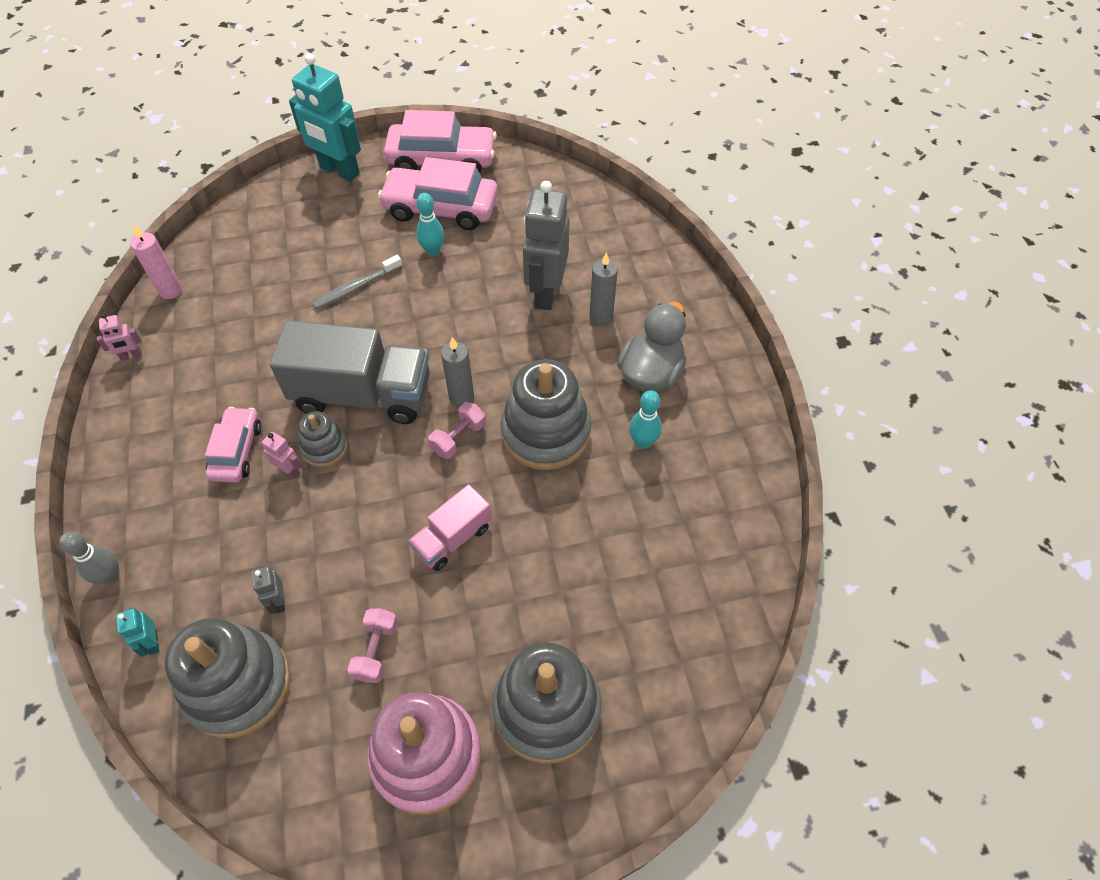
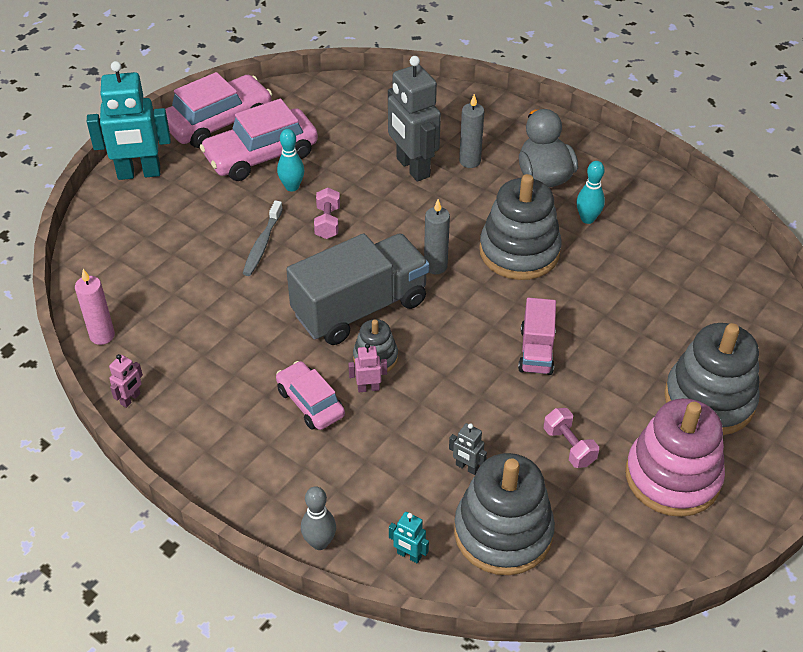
camera: 40 degrees left, 10 degrees down
pink dumbbell [428,402,486,459] -> pink dumbbell moved to [314,188,340,239]

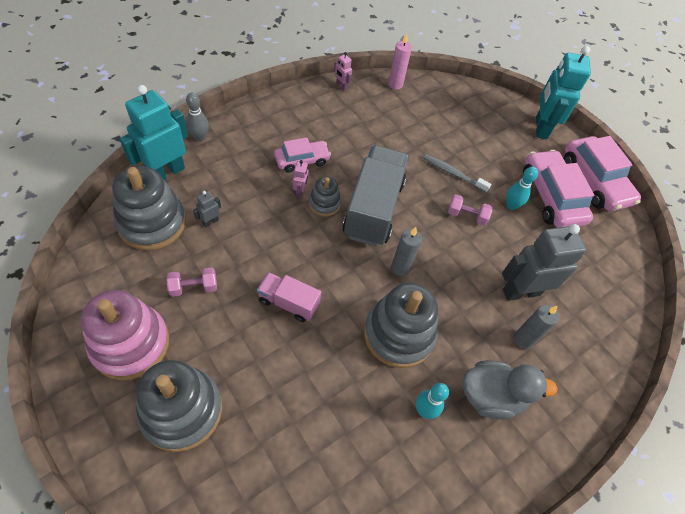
camera: 100 degrees right, 10 degrees up
grey truck [286,233,429,345] -> grey truck turned 150 degrees counterclockwise [343,145,408,246]
turquoise robot [389,512,429,563] -> turquoise robot [120,85,188,180], size x2.33

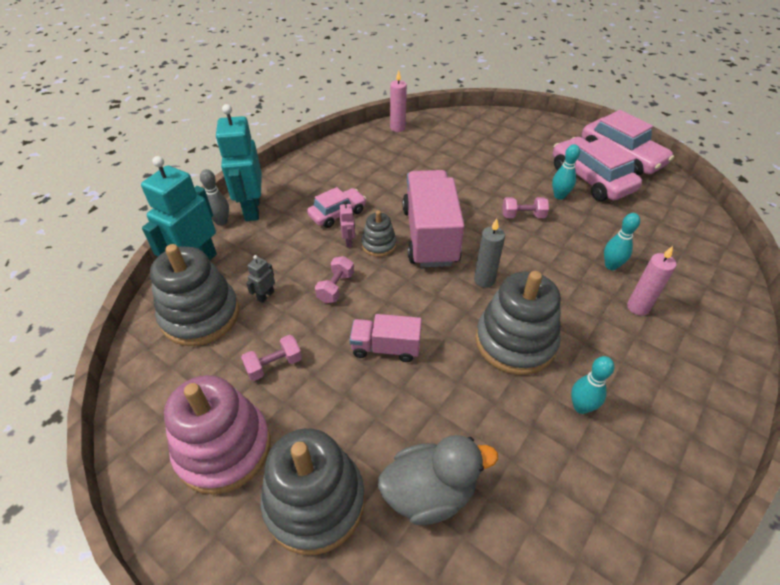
camera: 10 degrees left, 10 degrees down
pink robot [334,52,352,91] -> none
grey truck [343,145,408,246] -> pink truck [402,170,465,267]
grey toothbrush [423,154,491,192] -> none
grey duck [463,360,558,419] -> grey duck moved to [378,435,498,525]
grey robot [502,224,586,301] -> turquoise bowling pin [604,213,640,270]
grey candle [514,305,559,349] -> pink candle [627,246,677,316]
turquoise robot [536,46,591,139] -> turquoise robot moved to [216,104,262,221]
none -> pink dumbbell [315,256,354,303]

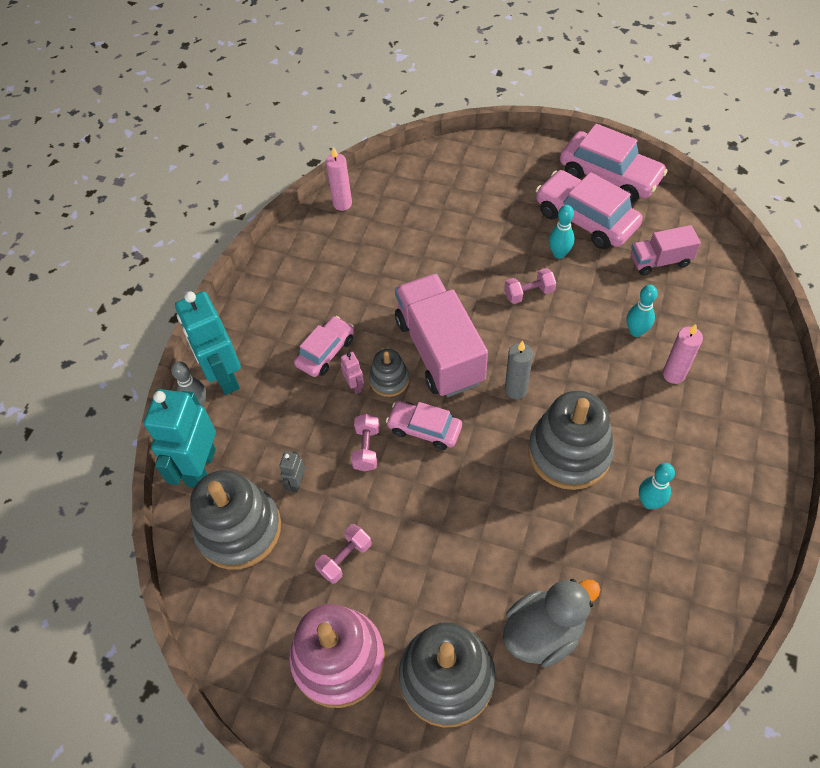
camera: 15 degrees left, 10 degrees up
pink truck [349,314,422,362] -> pink truck moved to [631,225,701,276]
none -> pink car [386,401,462,450]

